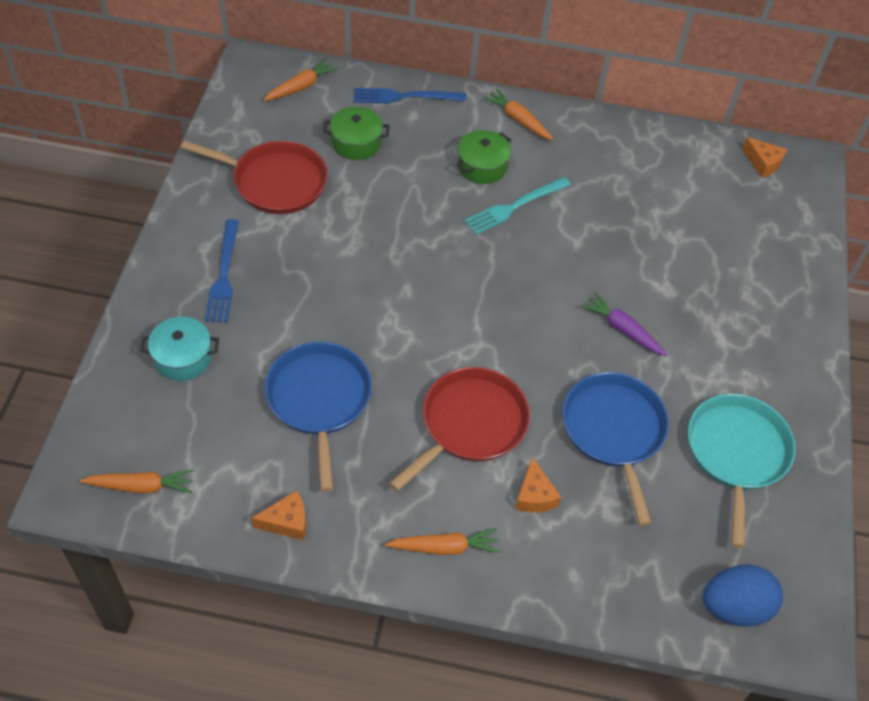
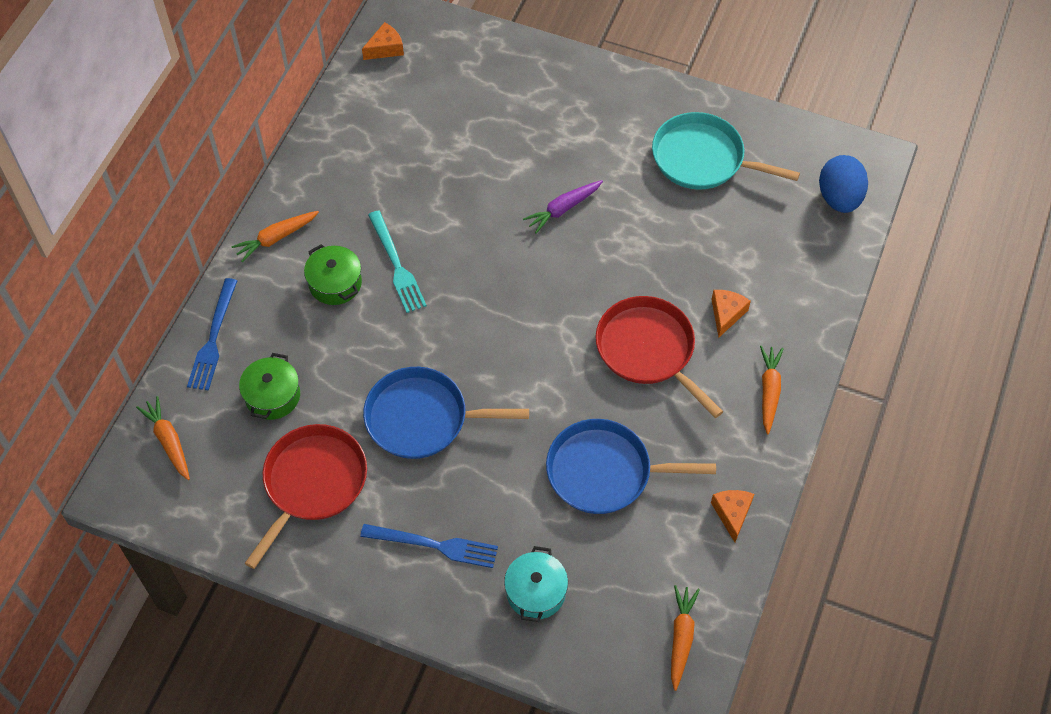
camera: 75 degrees left, 5 degrees up
orange cheese [515,457,561,512] -> orange cheese turned 75 degrees counterclockwise [711,290,751,337]
blue pan [562,372,669,526] -> blue pan moved to [363,367,529,459]

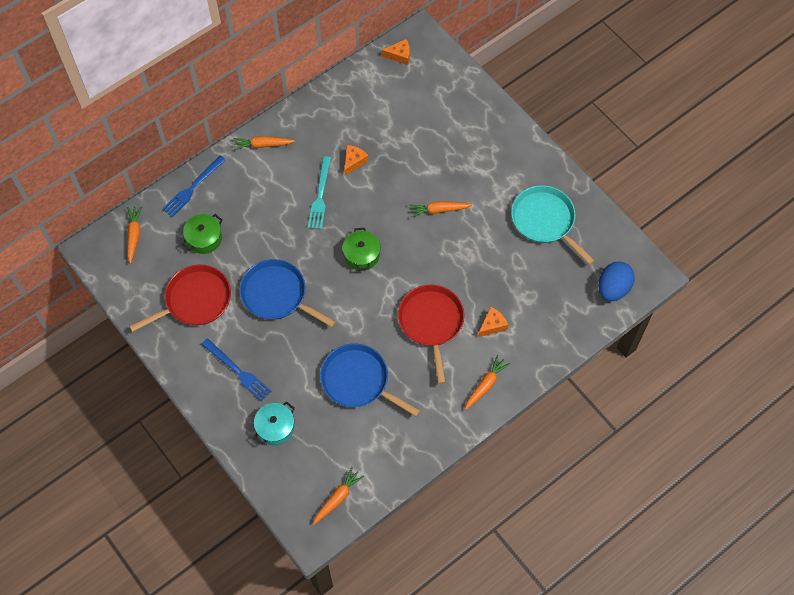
camera: 30 degrees right, 5 degrees up
green pot [304,244,362,305] -> green pot moved to [342,228,381,271]
purple carrot [523,180,603,234] -> orange carrot [409,201,472,218]
orange cheese [711,490,754,542] -> orange cheese moved to [344,145,369,176]

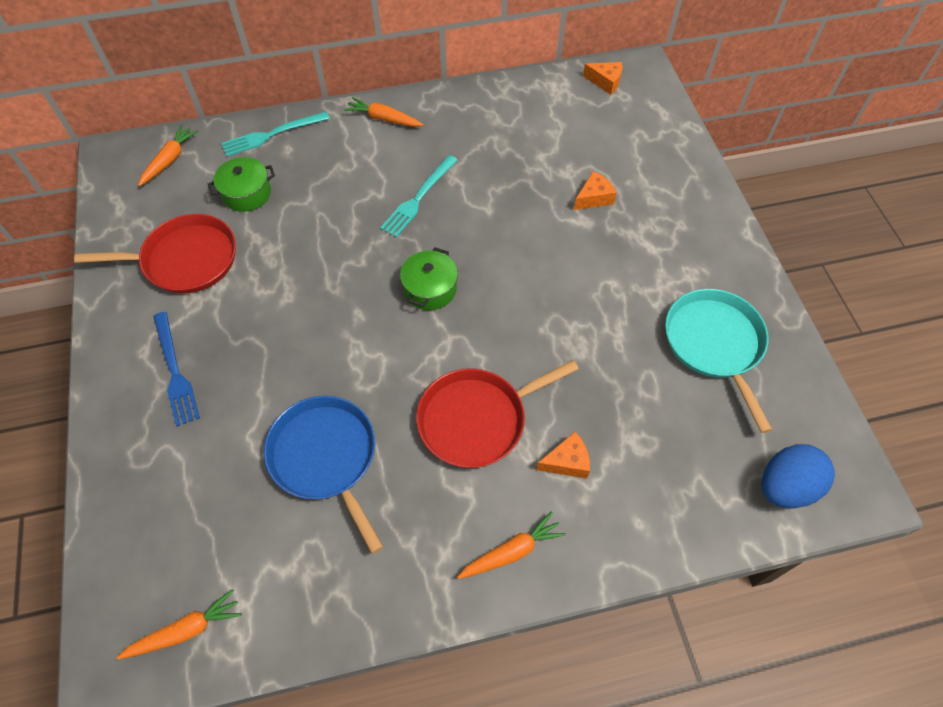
camera: 25 degrees right, 5 degrees down
blue fork [162,156,226,217] -> turquoise fork [221,112,330,157]
blue pan [240,259,336,327] -> none
turquoise pot [254,401,295,445] -> none
orange cheese [344,145,369,176] -> orange cheese moved to [574,171,617,210]
red pan [398,285,465,384] -> red pan turned 135 degrees counterclockwise [416,360,579,468]
orange carrot [409,201,472,218] -> none

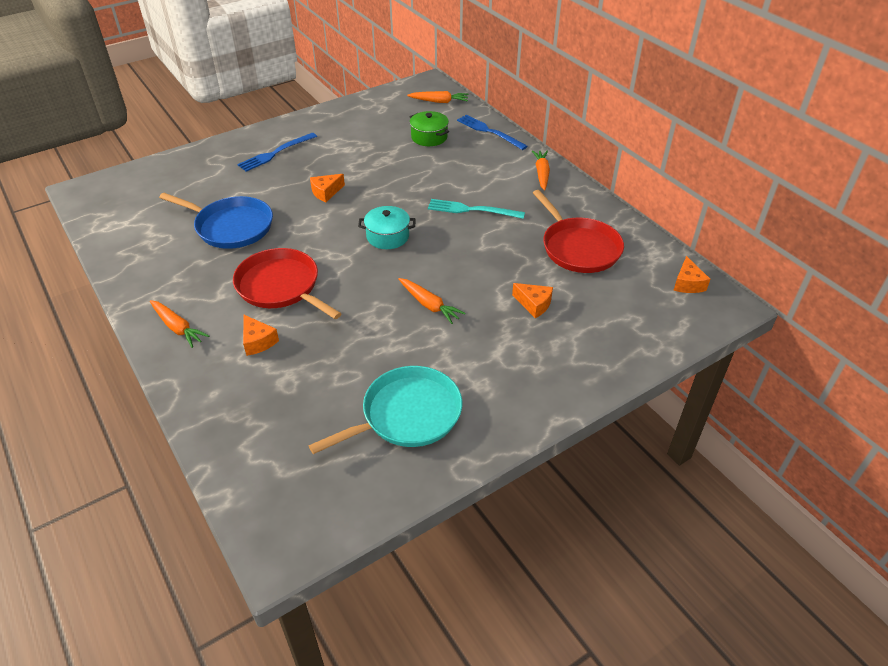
camera: 70 degrees right, 15 degrees down
red pan [74,214,236,294] -> red pan moved to [533,190,624,273]
orange carrot [117,589,242,660] -> orange carrot moved to [399,278,466,324]
turquoise fork [221,112,330,157] -> blue fork [457,114,528,150]
blue pan [264,396,384,554] -> blue pan turned 75 degrees clockwise [159,193,273,249]
green pot [400,247,458,310] -> turquoise pot [358,206,416,249]
blue egg [762,444,835,508] -> none
none -> orange cheese [310,174,345,202]

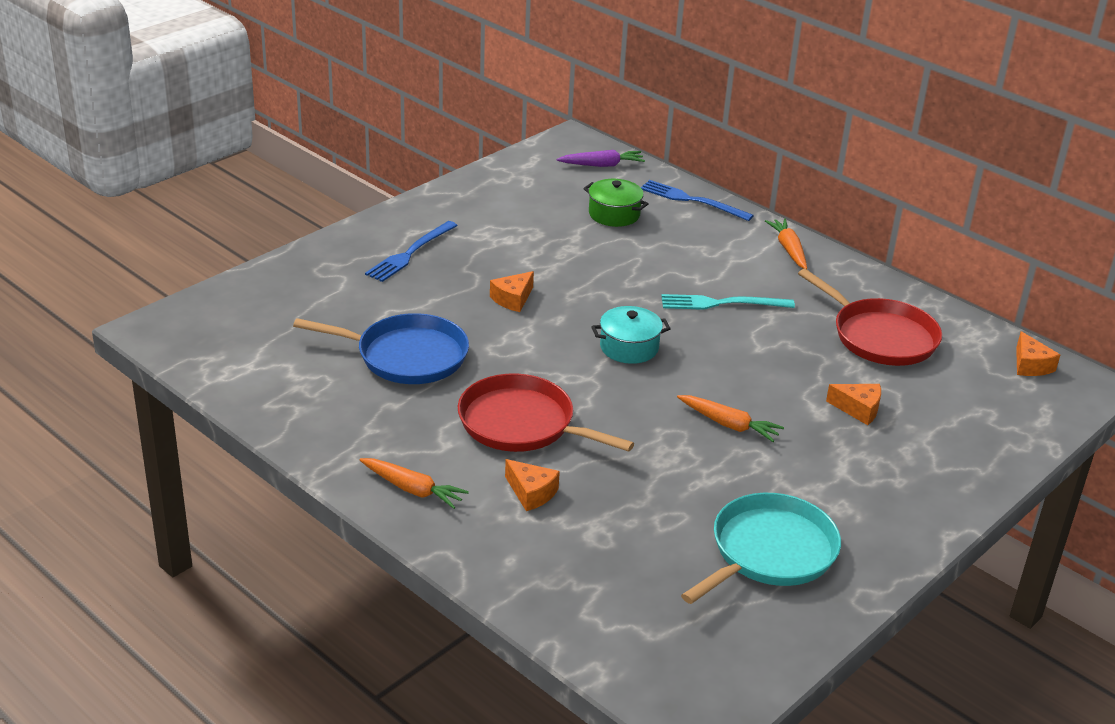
camera: 15 degrees left, 10 degrees down
orange carrot [407,91,469,103] -> purple carrot [557,150,645,167]

